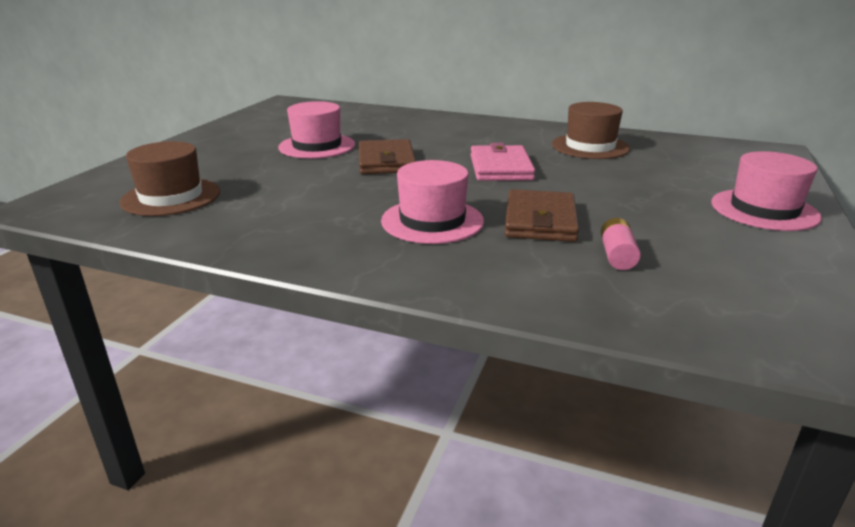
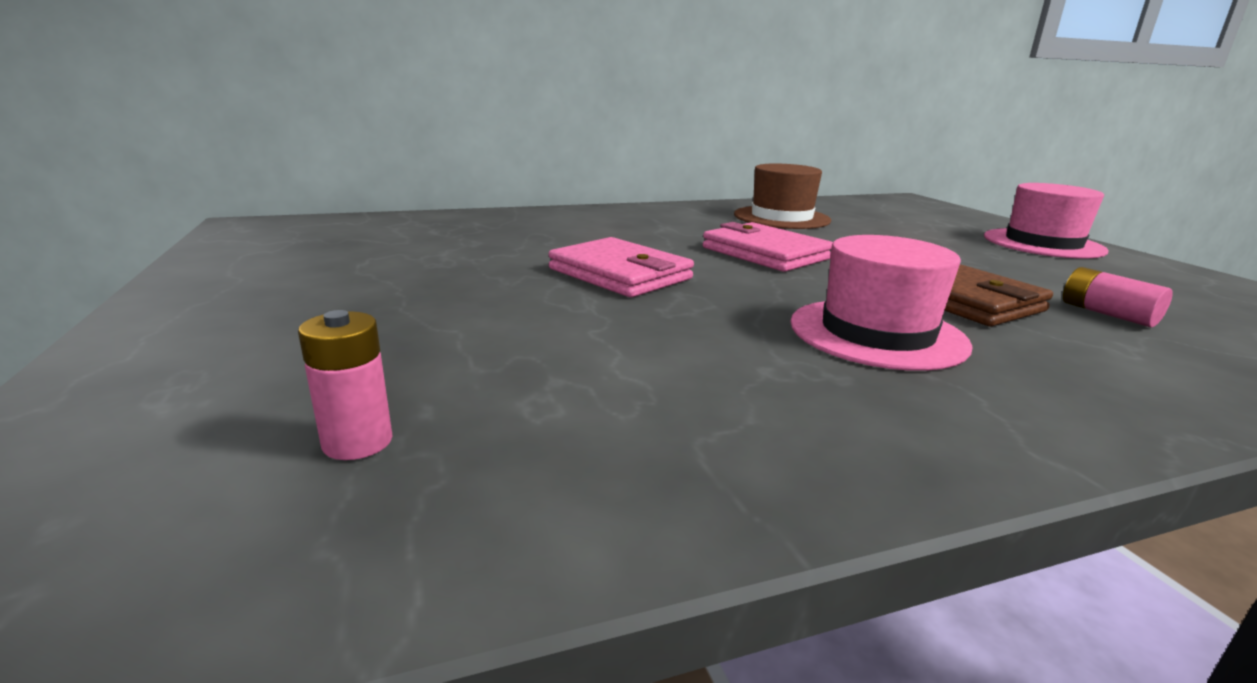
camera: 40 degrees left, 5 degrees down
brown hat [119,141,220,216] -> pink battery [298,310,392,460]
pink hat [278,101,355,159] -> none
brown wallet [359,139,416,174] -> pink wallet [548,237,694,297]

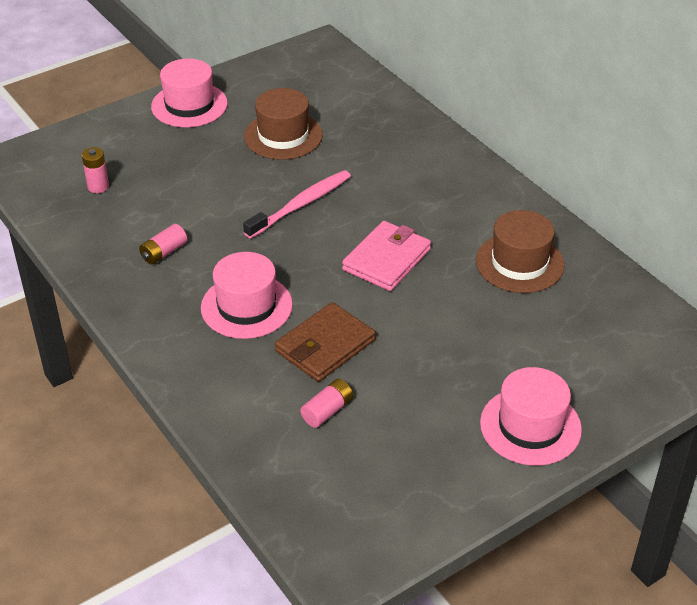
camera: 75 degrees right, 20 degrees up
pink wallet [548,237,694,297] -> pink toothbrush [243,170,351,239]
none -> pink battery [139,224,187,264]
none -> pink hat [151,58,228,127]
none -> brown hat [244,88,323,160]

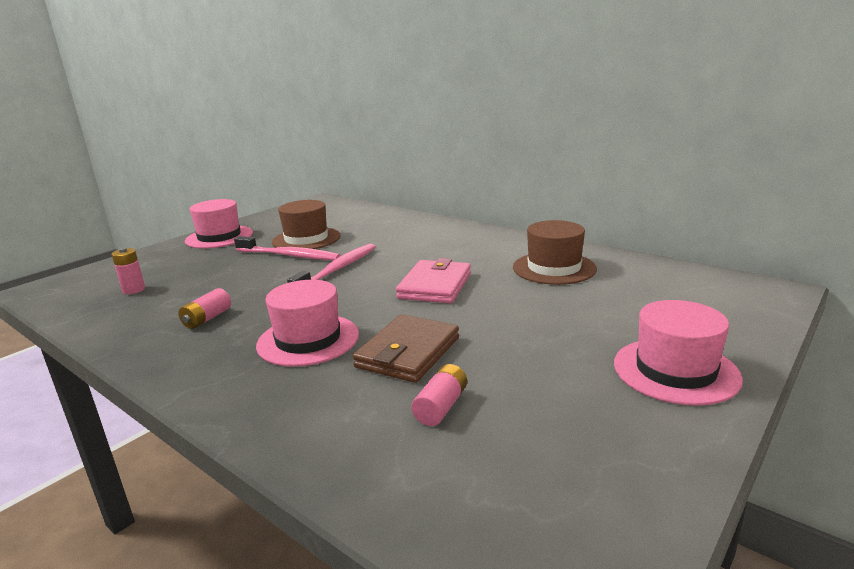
camera: 15 degrees left, 20 degrees down
none -> pink toothbrush [234,236,341,260]

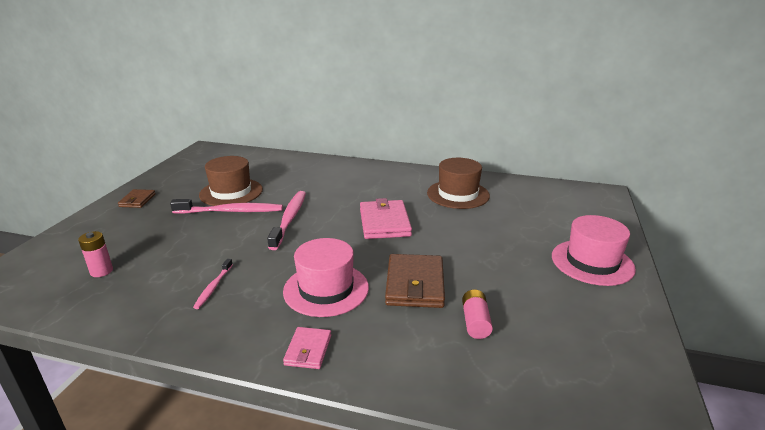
camera: 25 degrees left, 5 degrees up
pink battery [178,288,231,329] -> pink toothbrush [193,259,233,309]
pink hat [185,199,253,248] -> brown wallet [118,189,156,208]
none -> pink wallet [283,327,331,369]

